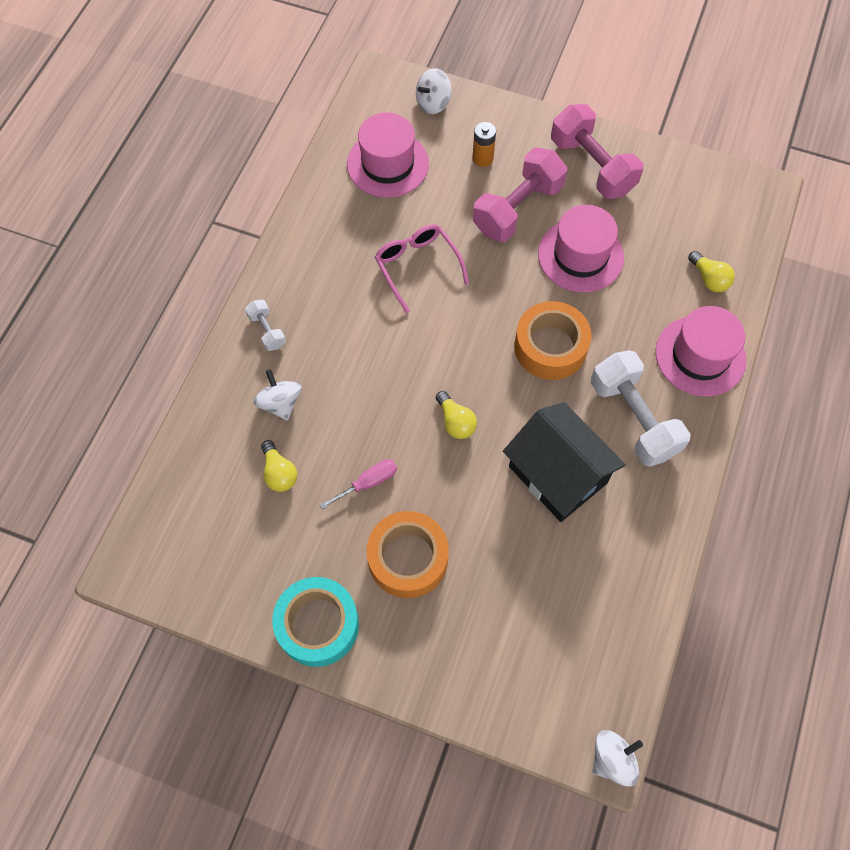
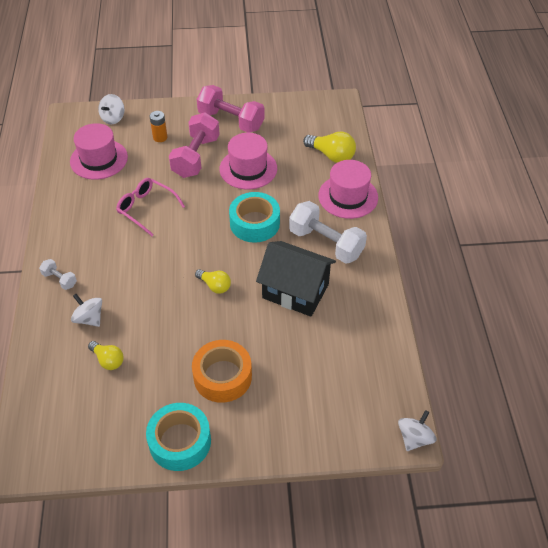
camera: 25 degrees left, 15 degrees down
pink screwdriver [319,459,397,509] -> none
orange tape [514,301,592,380] -> turquoise tape [229,192,280,243]
yellow light bulb [688,251,735,292] -> yellow light bulb [303,132,356,163], size x1.56

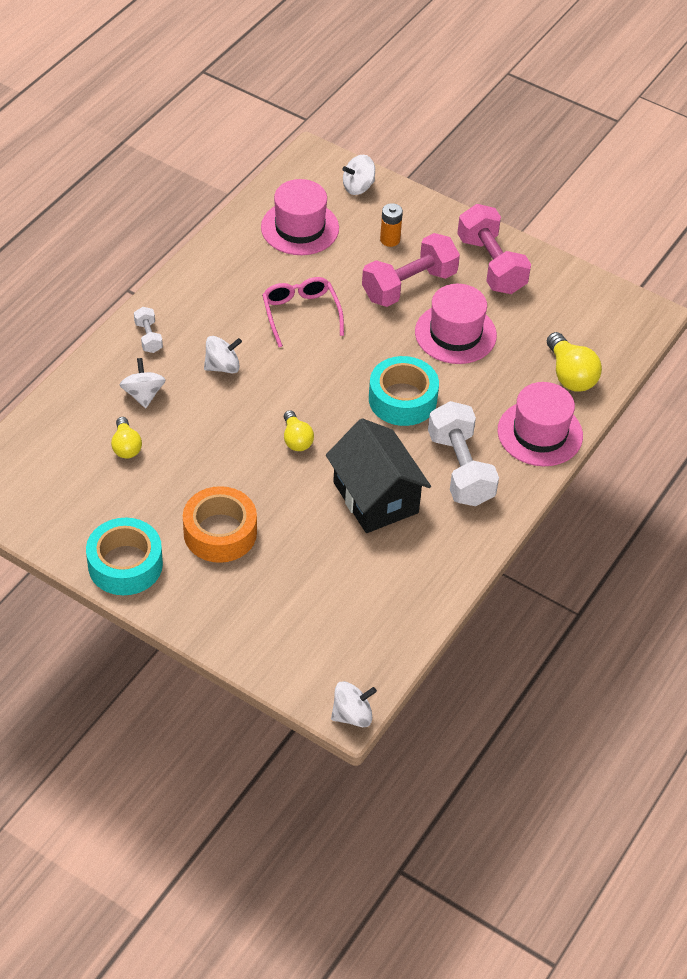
camera: 35 degrees right, 0 degrees up
none -> white spinning top [204,336,242,373]

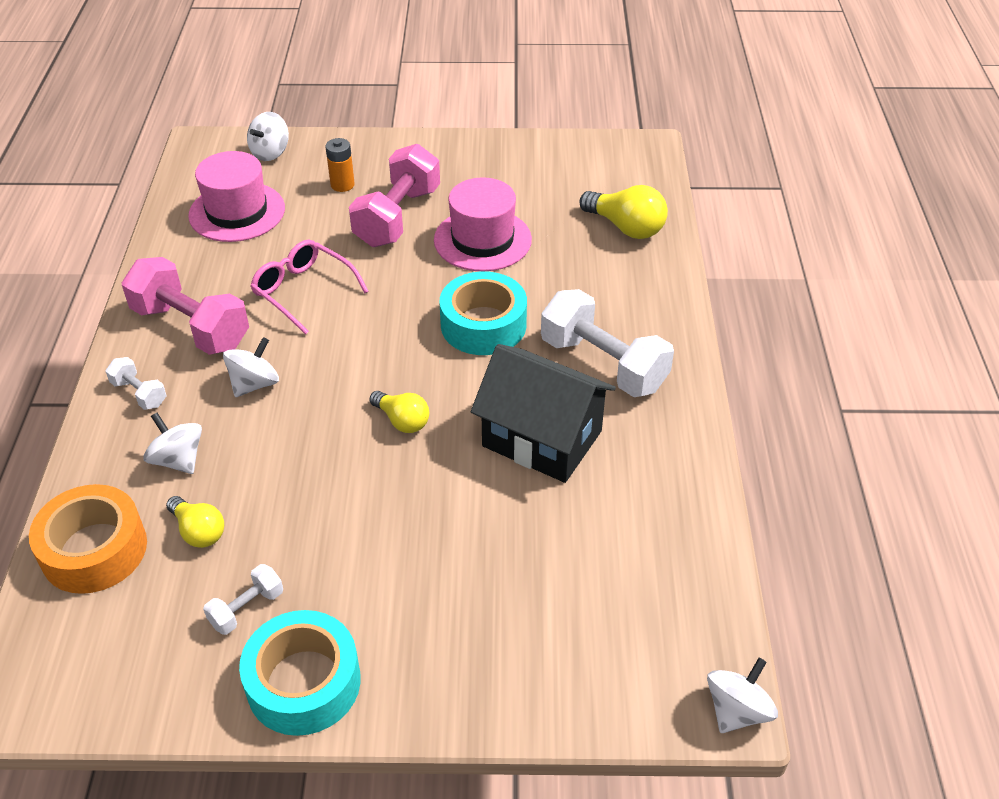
camera: 30 degrees left, 5 degrees down
orange tape [183,486,257,563] -> orange tape moved to [29,484,147,594]
pink dumbbell [457,204,531,294] -> pink dumbbell moved to [122,257,249,355]
pink hat [498,382,583,466] -> none
none -> white dumbbell [203,564,283,635]

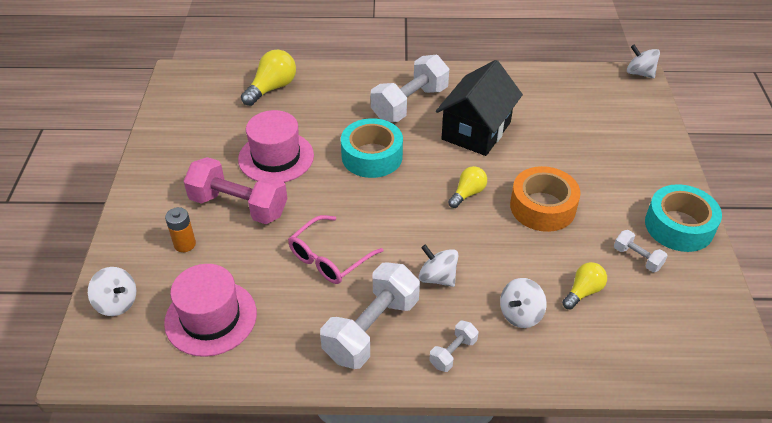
camera: 90 degrees left, 0 degrees up
orange tape [29,484,147,594] -> orange tape moved to [510,166,581,232]
pink dumbbell [122,257,249,355] -> white dumbbell [320,263,420,369]

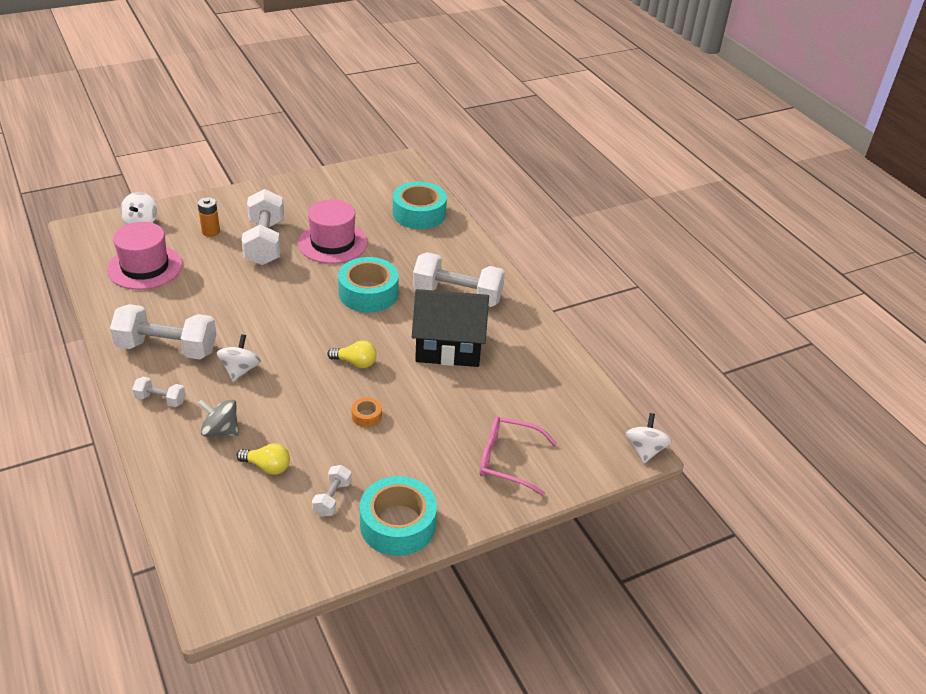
camera: 60 degrees right, 5 degrees down
pink dumbbell [184,157,287,224] -> white dumbbell [241,189,284,266]
yellow light bulb [241,49,296,106] -> turquoise tape [393,181,447,229]
pink glasses [288,215,383,284] -> pink glasses moved to [479,417,558,496]
white spinning top [500,278,547,328] -> grey spinning top [198,399,239,437]
orange tape [510,166,581,232] -> orange tape [351,397,382,427], size x0.44

